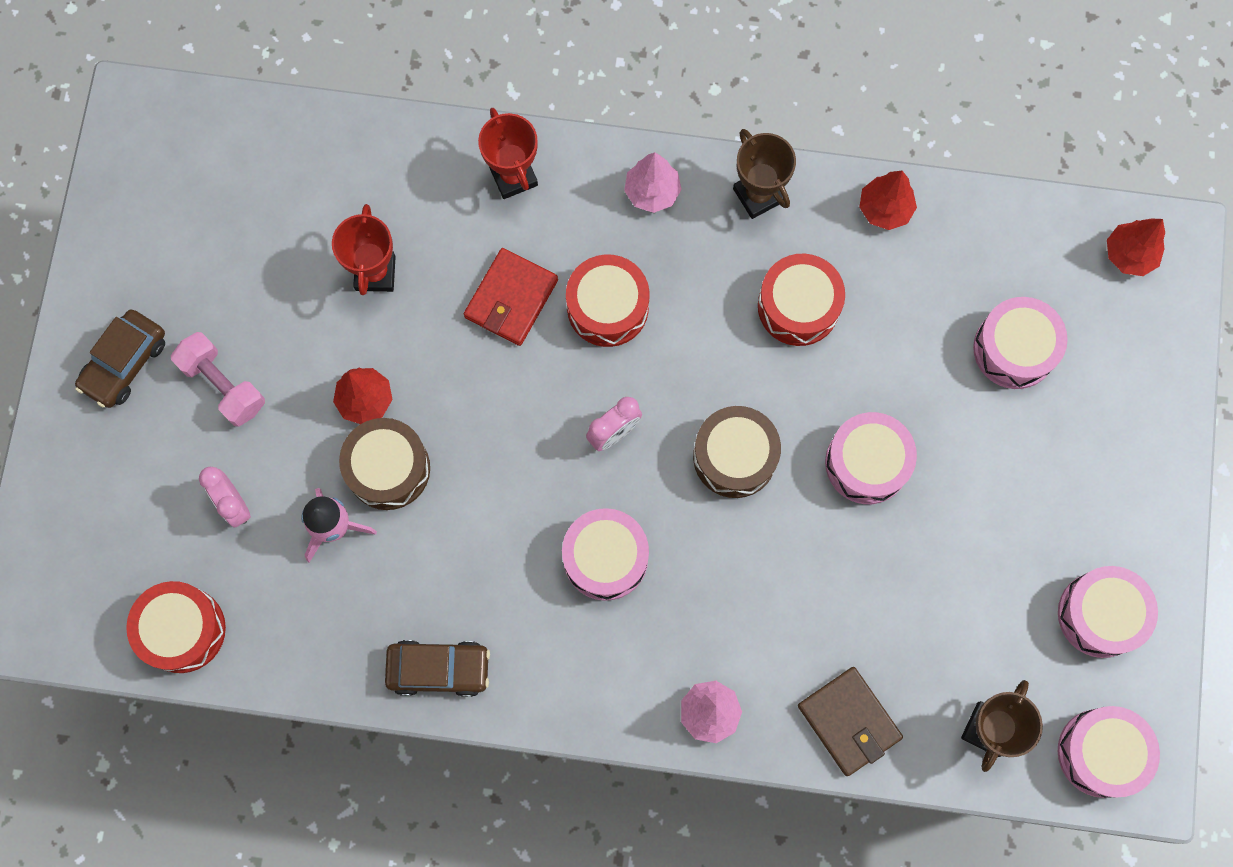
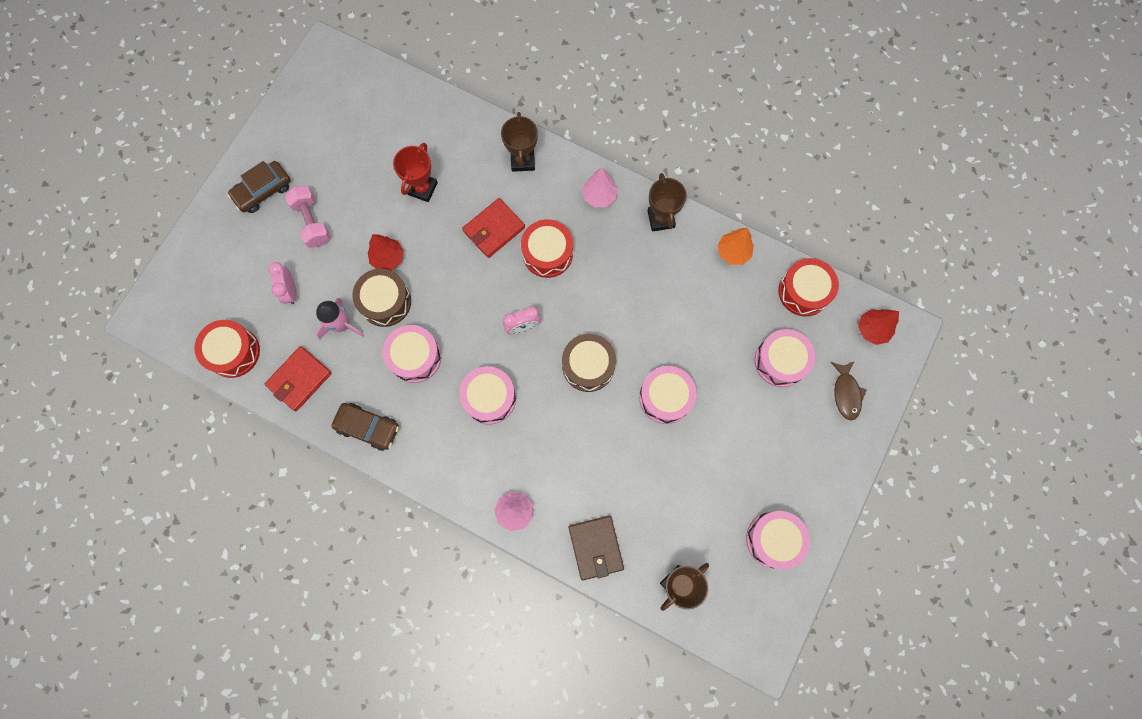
camera: 20 degrees right, 0 degrees up
red trophy [478,108,538,199] -> brown trophy [501,112,538,172]
red drum [758,254,845,346] -> red drum moved to [778,258,839,316]
red tree [859,171,917,230] -> orange tree [718,228,754,265]
pink drum [1058,706,1160,798] -> pink drum moved to [383,325,442,383]
none -> red wallet [264,346,332,411]
none -> brown fish [831,361,866,421]

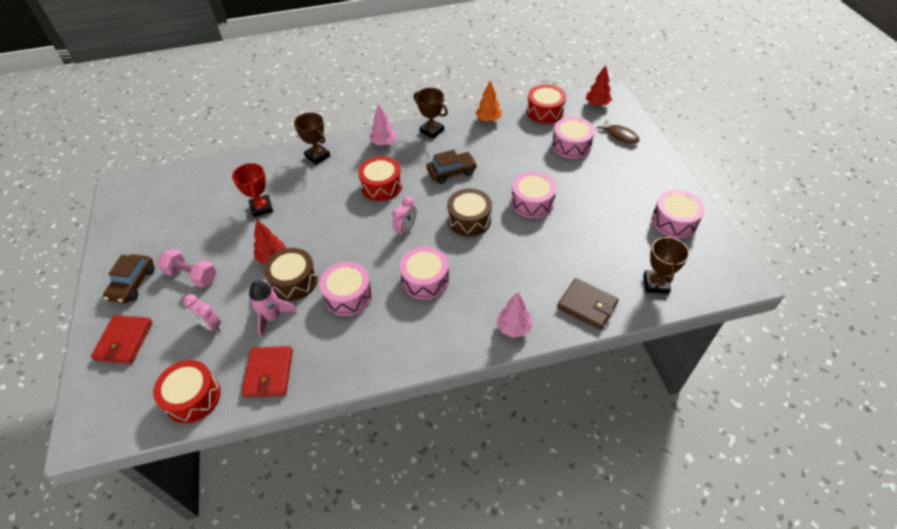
camera: 40 degrees left, 25 degrees down
brown car [332,403,399,451] -> brown car moved to [426,150,477,184]
red wallet [462,198,525,258] -> red wallet moved to [91,315,153,364]

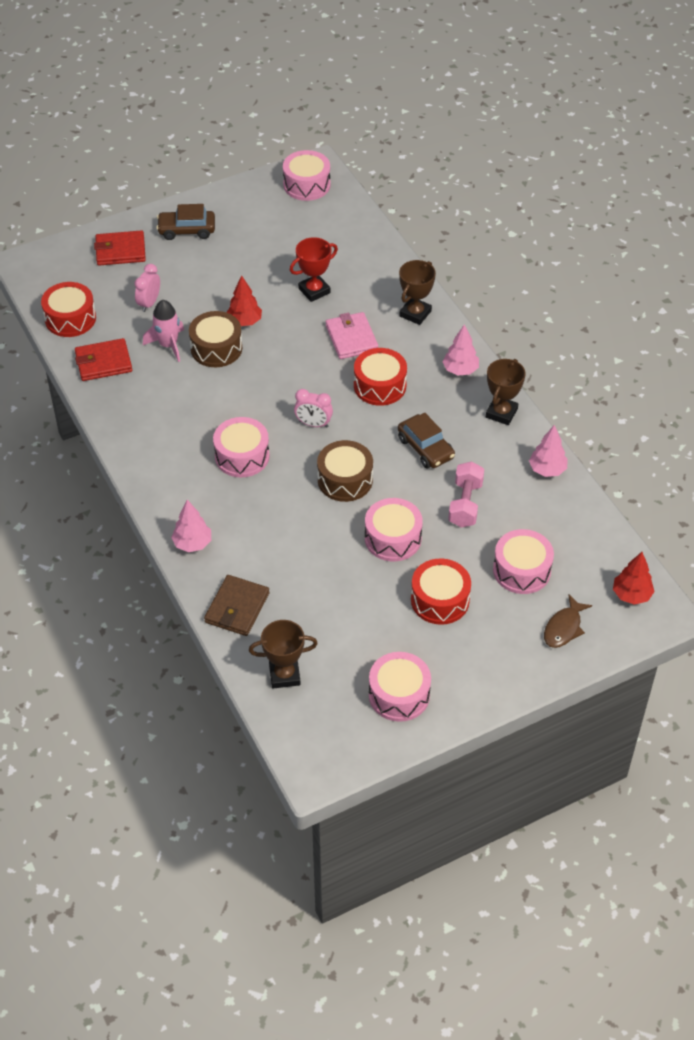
camera: 75 degrees right, 0 degrees up
pink dumbbell [157,249,217,288] -> pink dumbbell moved to [448,462,484,528]
pink drum [319,262,372,316] -> pink drum moved to [283,150,331,201]
orange tree [476,81,502,122] -> pink tree [529,425,567,477]
red drum [527,84,566,124] -> red drum moved to [411,558,471,625]
none -> pink wallet [326,312,378,359]

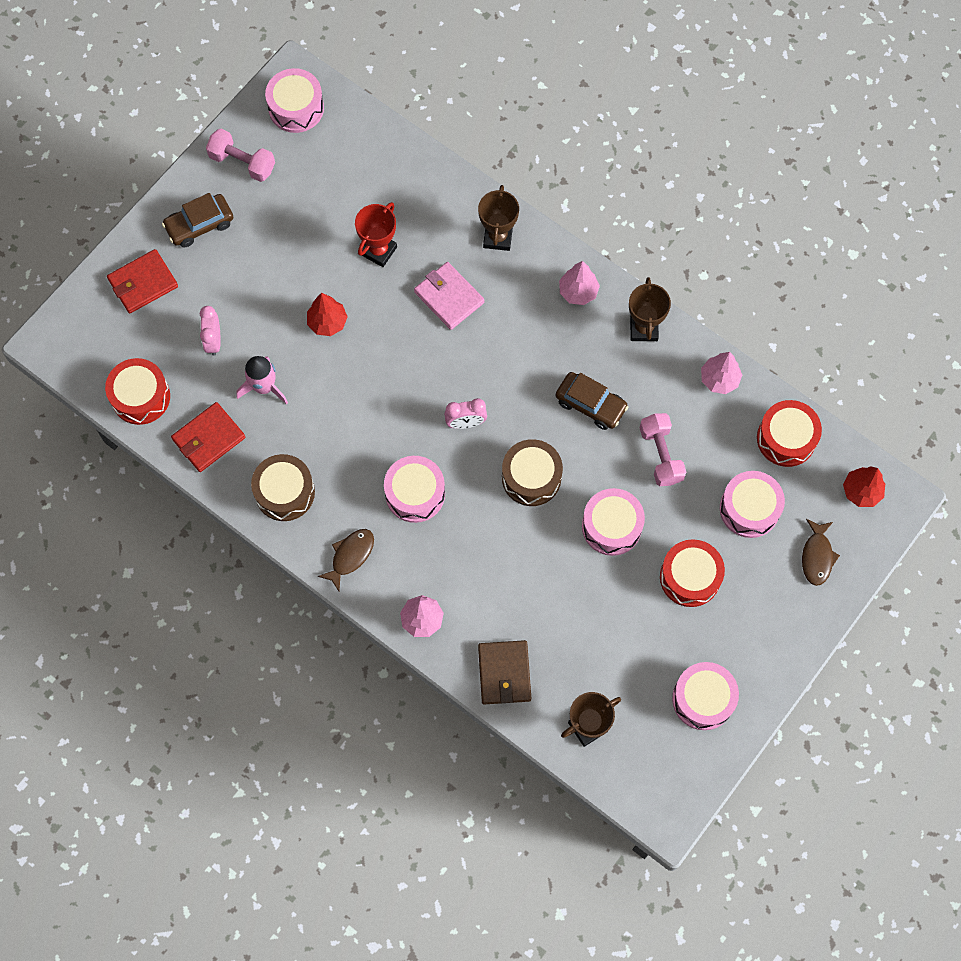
camera: 25 degrees left, 20 degrees up
brown drum [189,311,242,367] -> brown drum moved to [251,454,315,521]
red drum [354,348,407,406] -> red drum moved to [757,400,822,467]
none -> pink dumbbell [206,129,275,182]
none -> brown fish [318,529,374,591]

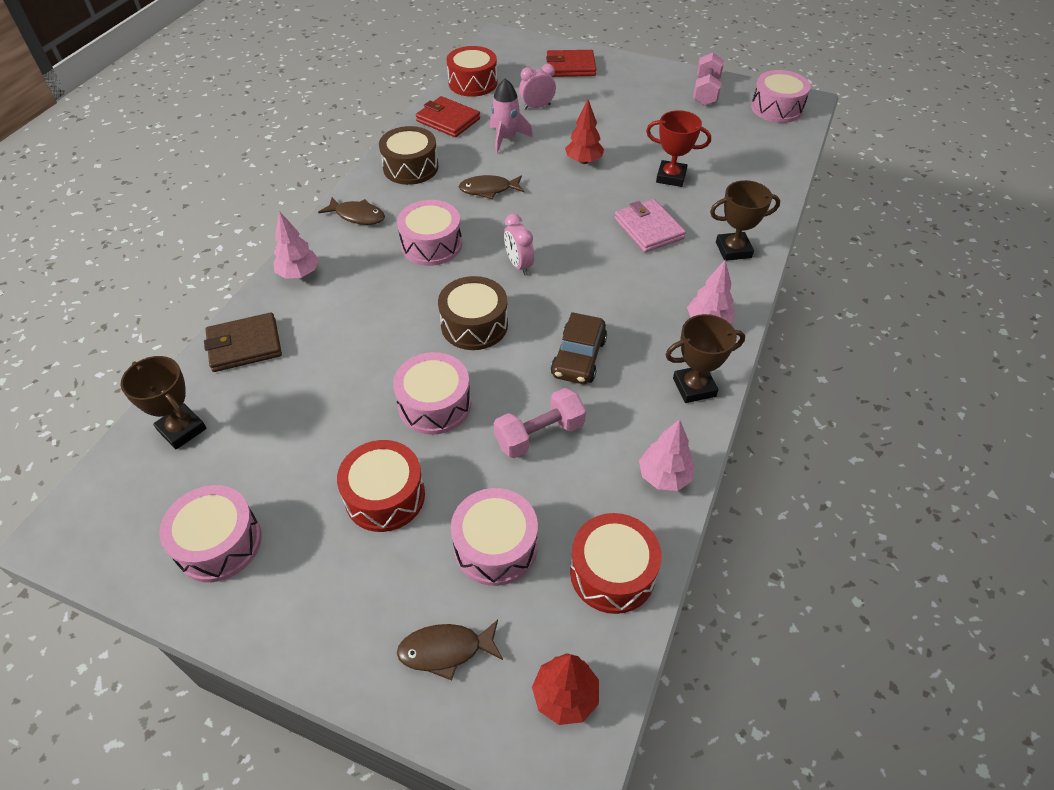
camera: 75 degrees right, 20 degrees down
red wallet [107,249,178,313] -> red wallet turned 45 degrees counterclockwise [546,50,596,77]
brown car [162,193,233,248] -> none
pink wallet [414,262,484,330] -> pink wallet turned 60 degrees counterclockwise [614,199,686,252]
none -> brown fish [459,175,524,199]

